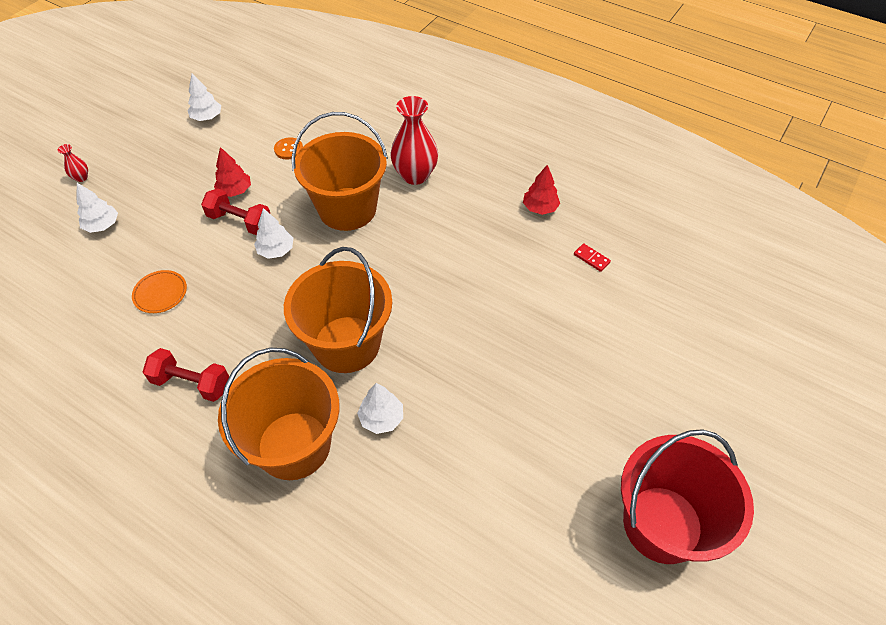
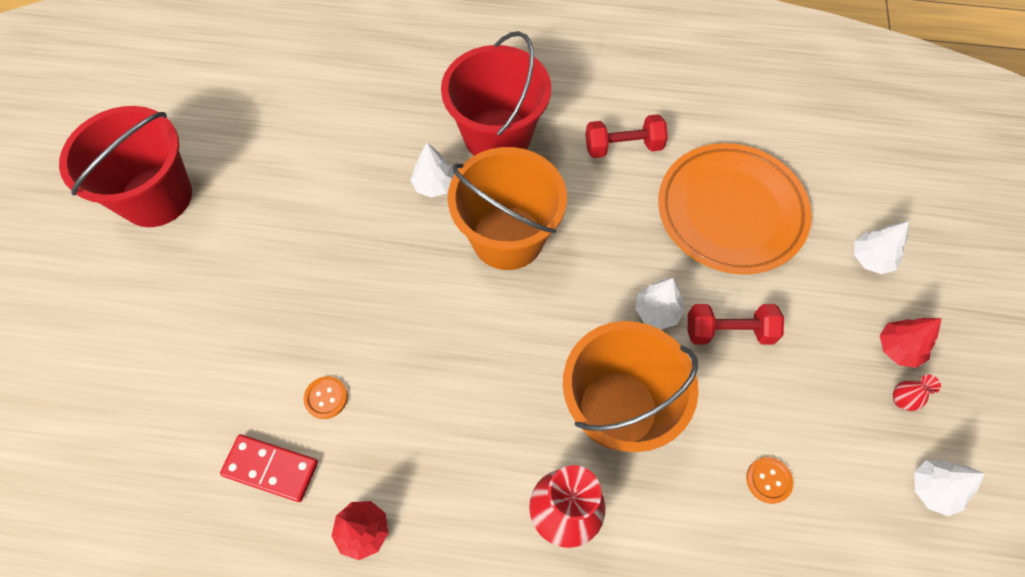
camera: 155 degrees right, 10 degrees up
red vase [58,144,88,182] -> red vase moved to [893,374,941,411]
orange plate [132,270,187,313] -> orange plate [658,143,812,274], size x2.50
red tree [214,147,251,197] -> red tree moved to [880,318,942,368]
orange bucket [218,348,340,480] -> red bucket [441,31,551,156]
red domino [574,243,611,272] -> red domino [220,434,318,502], size x1.87
none -> orange button [304,376,348,419]

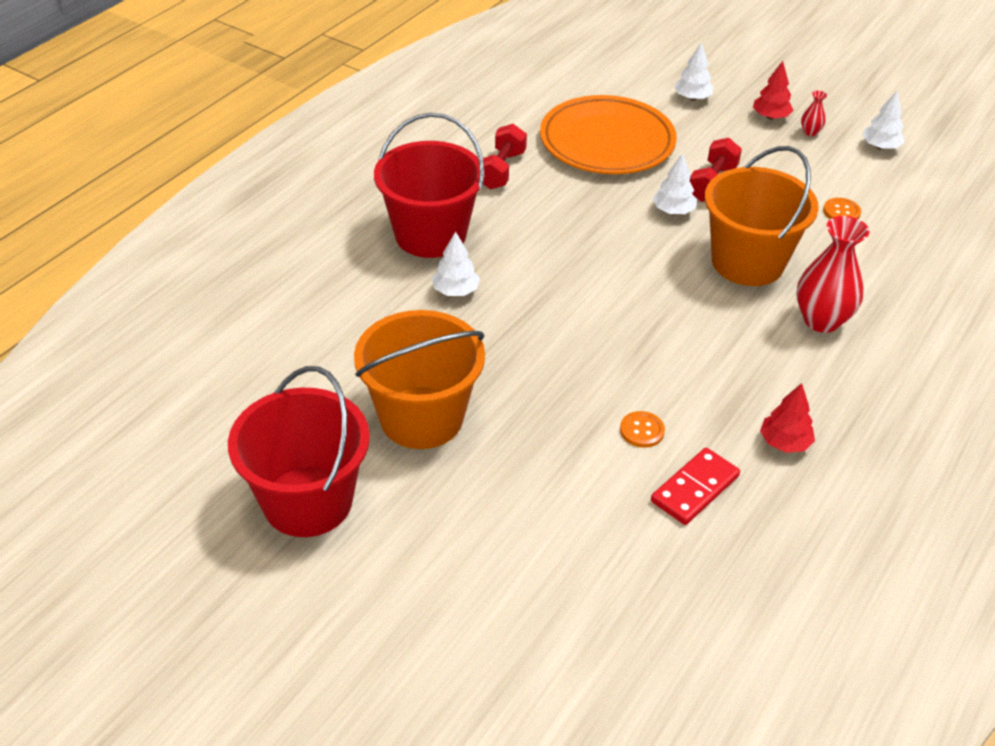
camera: 65 degrees left, 20 degrees down
orange bucket [448,147,567,270] -> orange bucket moved to [354,310,485,449]

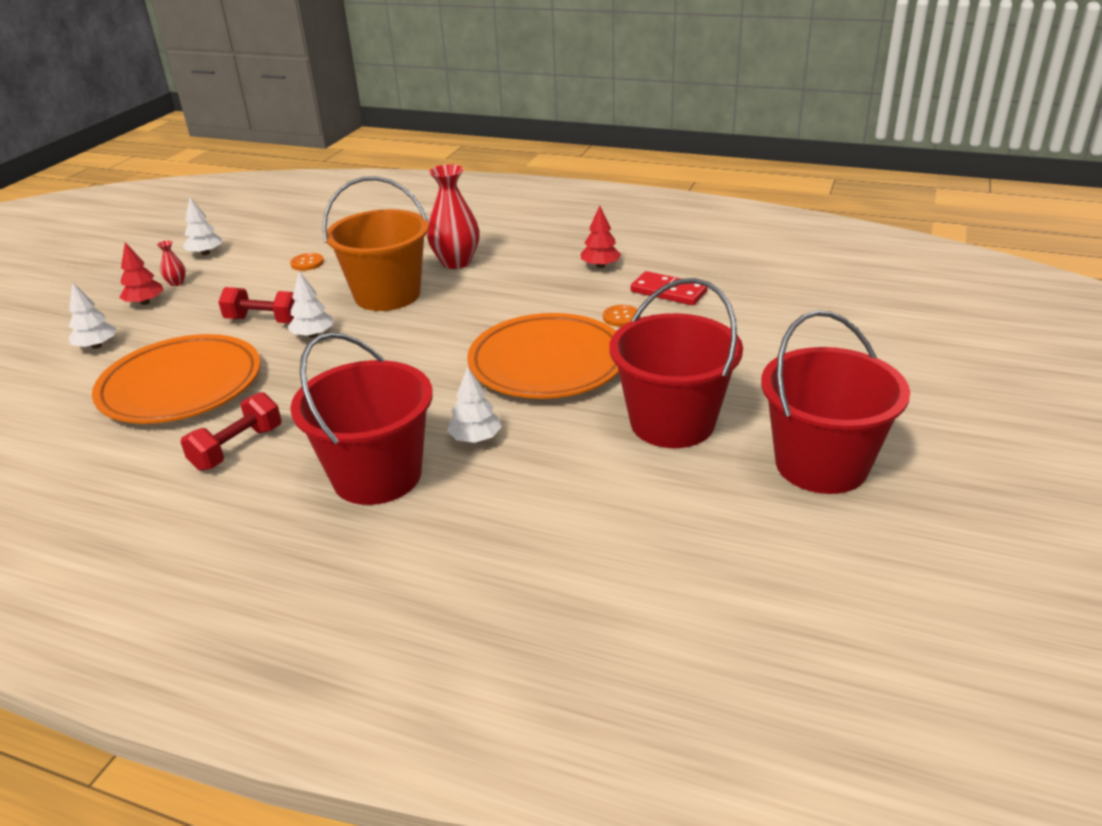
camera: 100 degrees left, 10 degrees down
orange bucket [354,310,485,449] -> red bucket [609,278,743,448]
red dumbbell [483,124,527,189] -> red dumbbell turned 60 degrees counterclockwise [180,392,282,471]
none -> orange plate [467,313,619,399]

